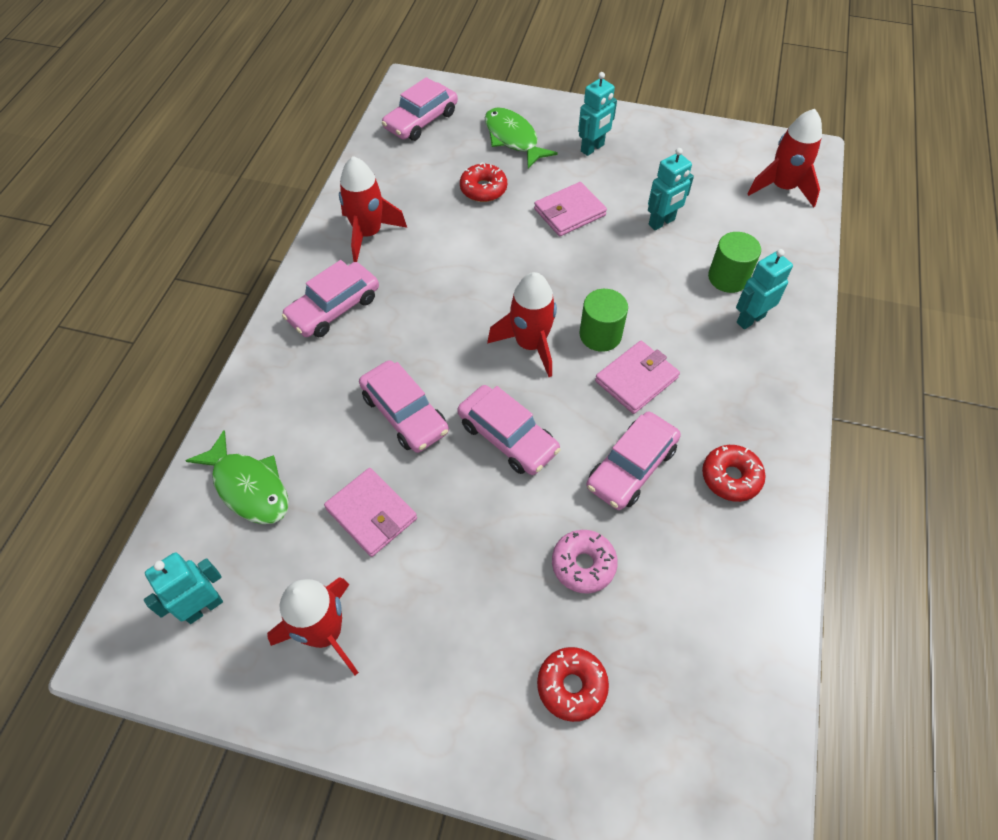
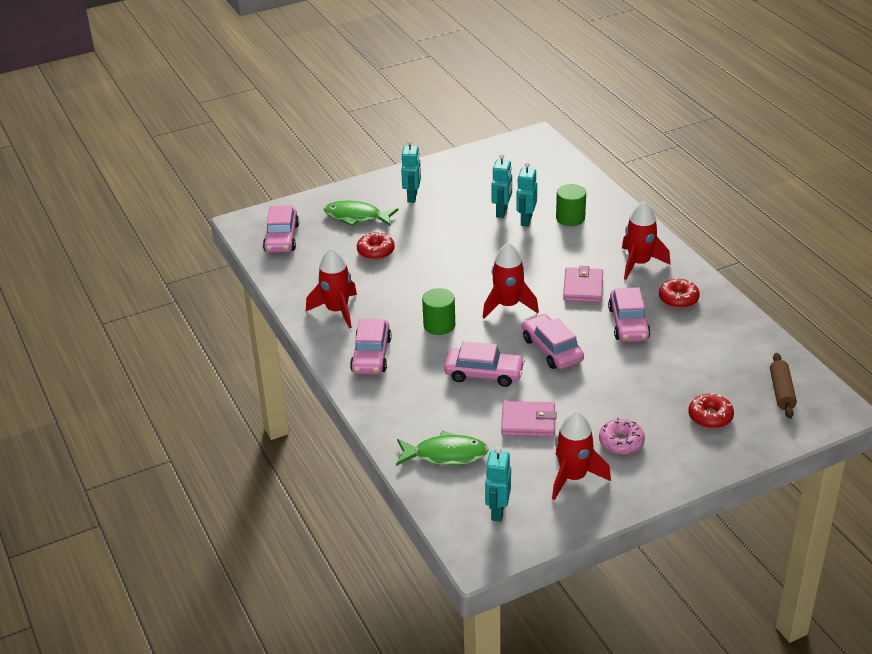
camera: 40 degrees left, 20 degrees down
pink car [457,385,560,475] -> pink car turned 120 degrees counterclockwise [522,314,584,369]
pink wallet [534,182,607,236] -> none
pink donut [552,530,618,593] -> pink donut moved to [599,418,645,455]
green cylinder [580,289,628,352] -> green cylinder moved to [422,288,455,335]
turquoise robot [736,249,793,329] -> turquoise robot moved to [516,162,537,227]
red rocket [747,109,822,207] -> red rocket moved to [622,201,670,280]
none -> brown rolling pin [770,353,797,418]

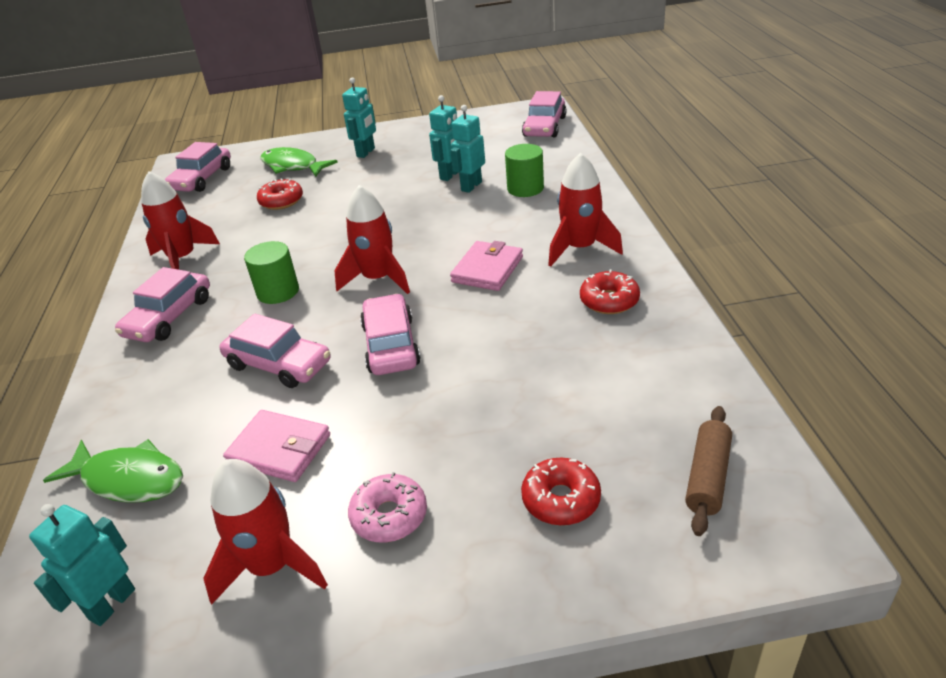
camera: 20 degrees right, 0 degrees up
pink car [608,287,651,342] -> pink car moved to [522,91,566,137]

